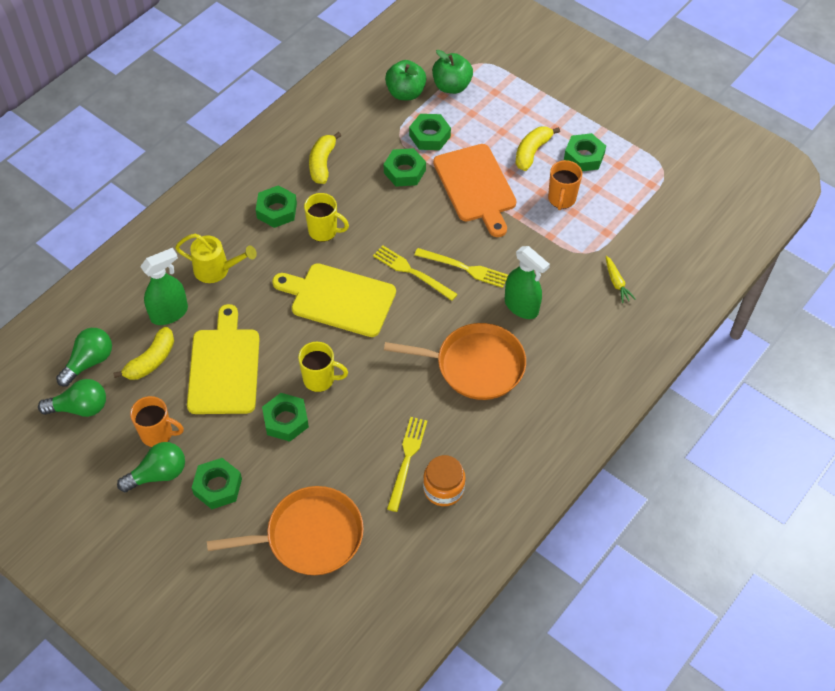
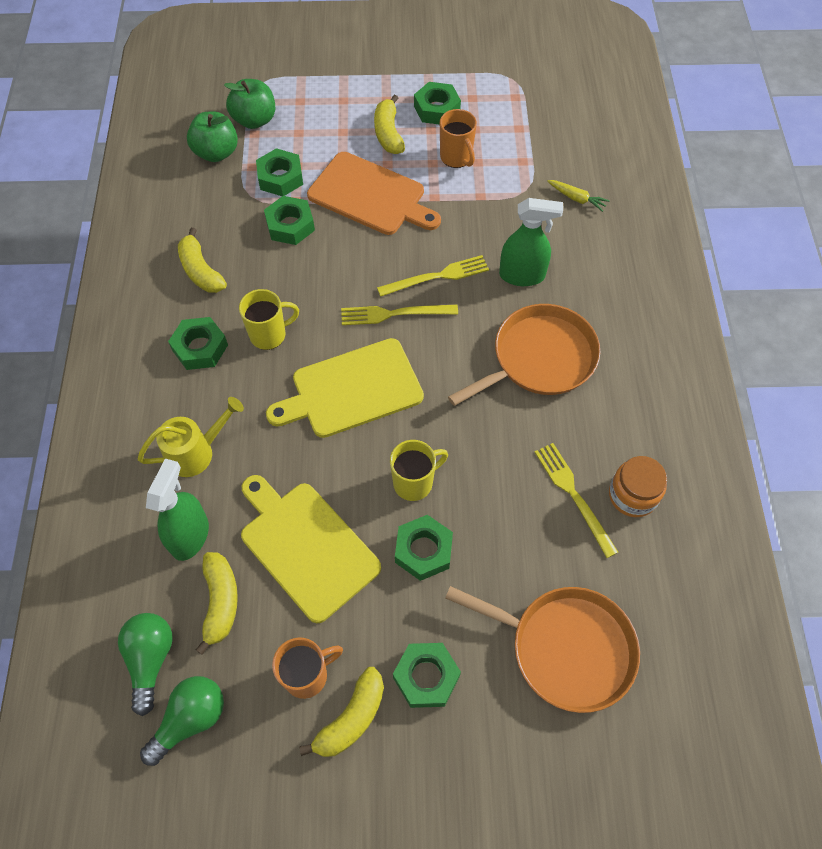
camera: 40 degrees left, 5 degrees up
green light bulb [117,442,185,492] -> yellow banana [299,667,384,757]
orange pan [207,486,364,575] -> orange pan turned 75 degrees clockwise [445,586,640,713]

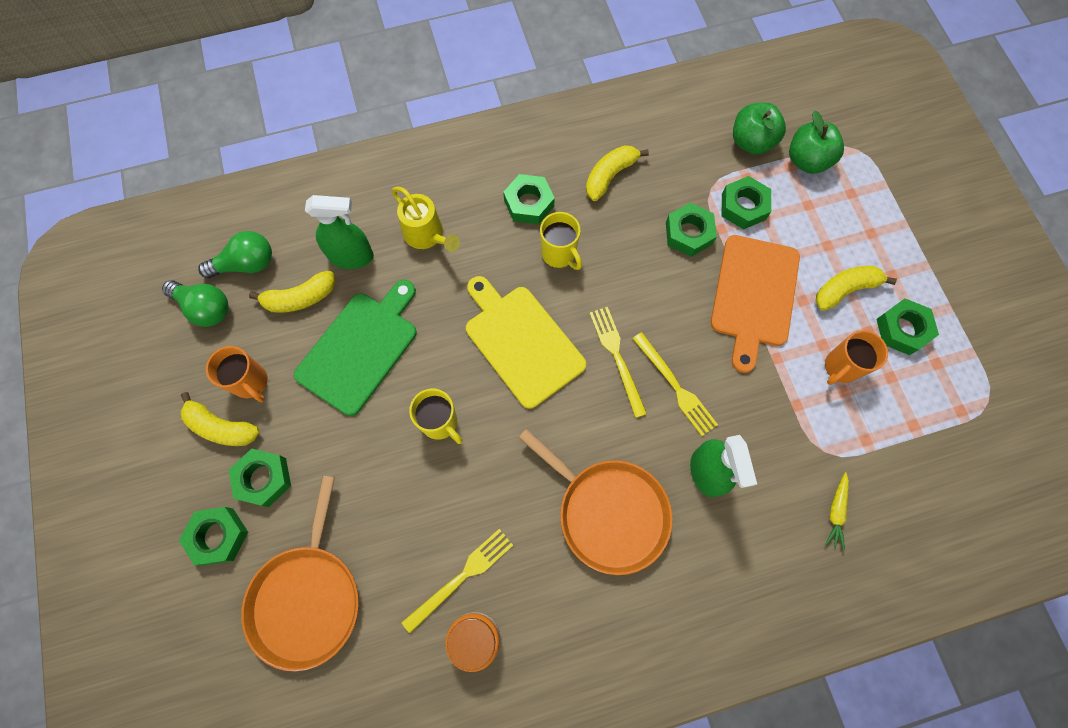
camera: 75 degrees right, 10 degrees up
yellow cutting board [241,475,381,623] -> green cutting board [294,280,417,416]
green nut [395,515,453,581] -> green nut moved to [179,507,248,565]

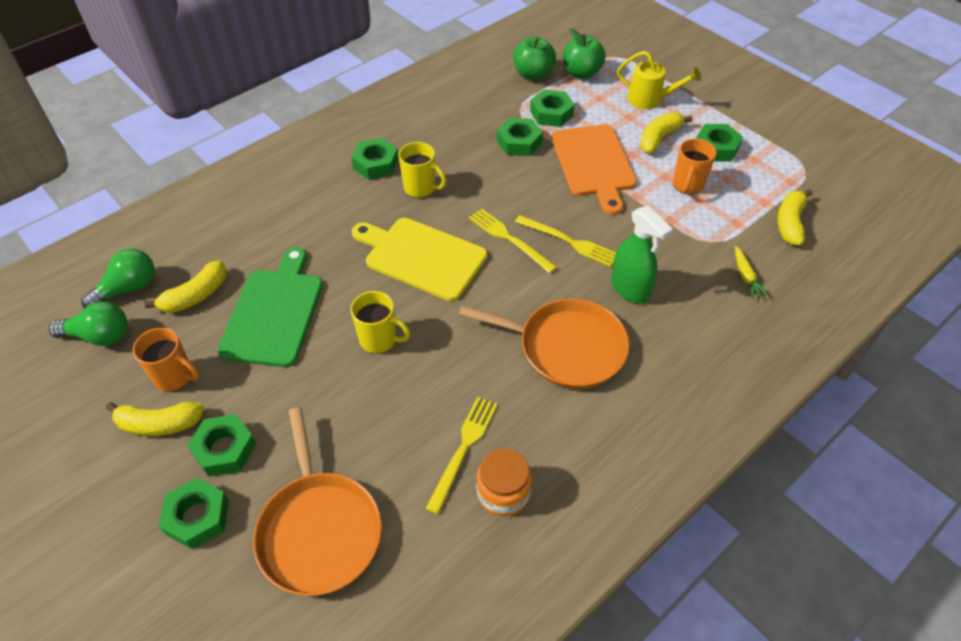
camera: 25 degrees left, 20 degrees down
green spray bottle [305,195,374,269] -> none
yellow watering can [392,187,460,252] -> yellow watering can moved to [617,51,701,109]
yellow banana [586,145,649,201] -> yellow banana moved to [777,189,812,245]

